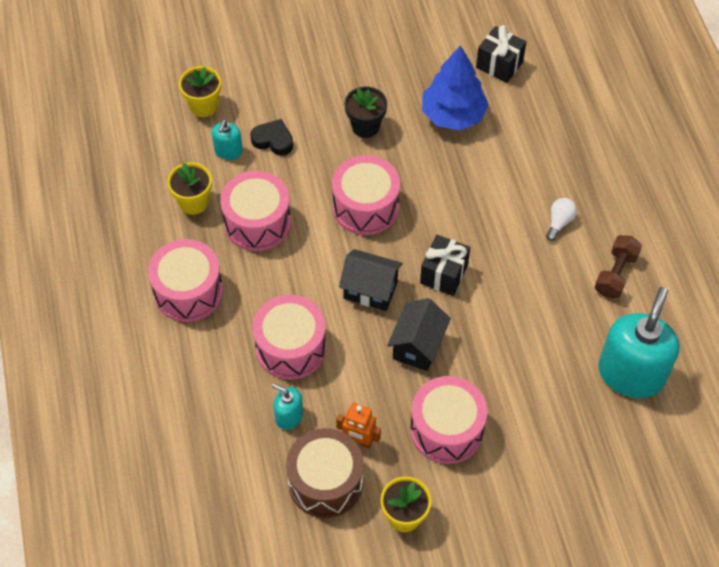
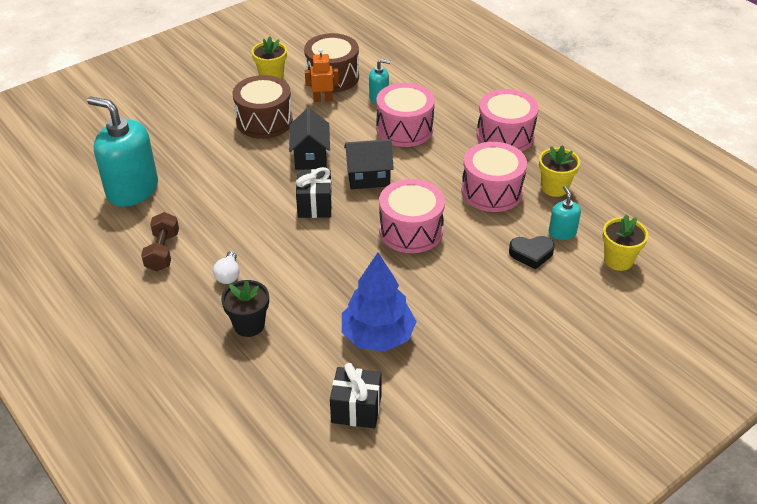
camera: 155 degrees right, 15 degrees down
black flower pot [345,87,387,138] -> black flower pot moved to [221,280,269,337]
pink drum [410,376,487,464] -> brown drum [233,75,293,139]
turquoise soap dispenser [598,287,680,398] -> turquoise soap dispenser turned 120 degrees clockwise [87,96,158,207]

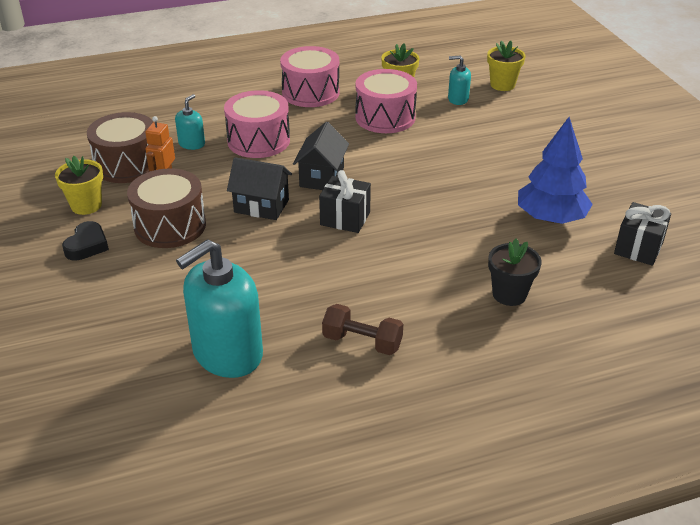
camera: 70 degrees left, 5 degrees down
white light bulb [213,251,240,284] -> none
pink drum [379,179,445,253] -> none
black heart [509,236,554,269] -> black heart moved to [62,221,109,261]

